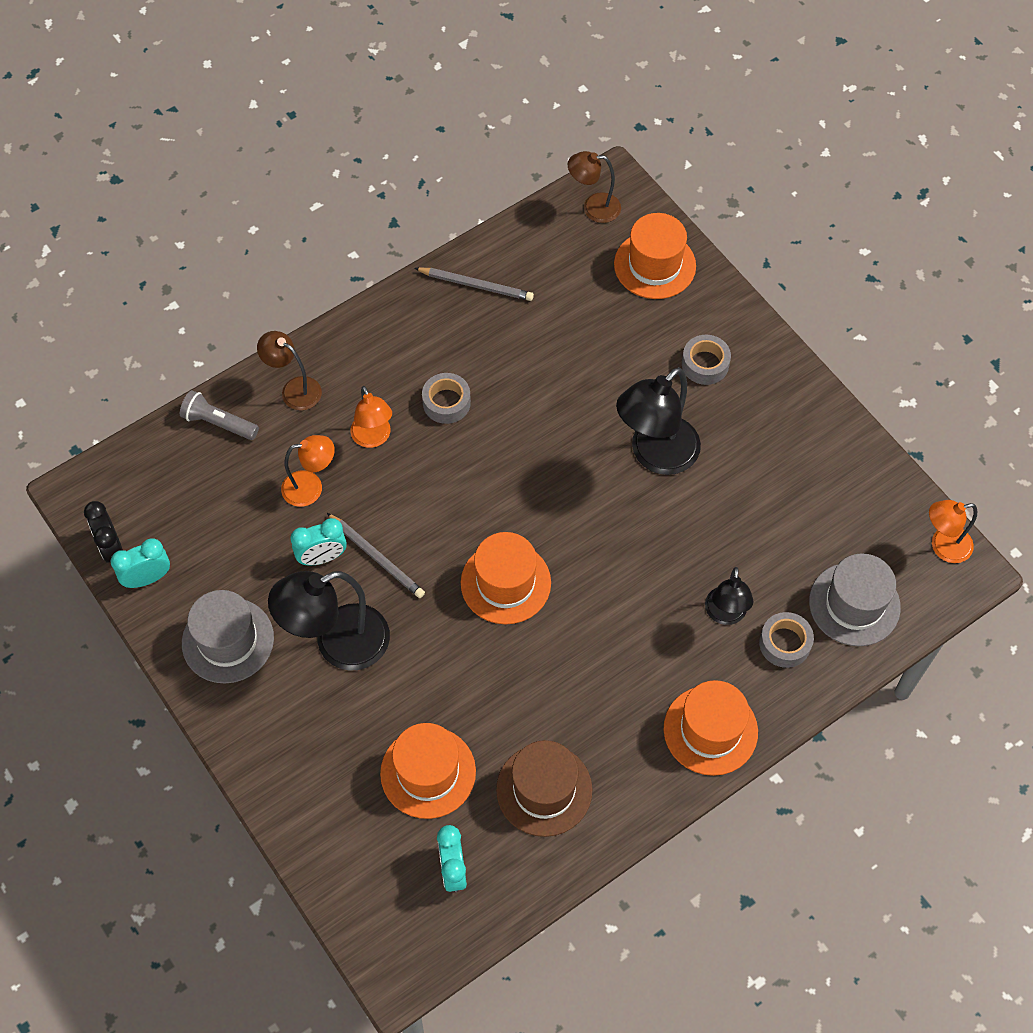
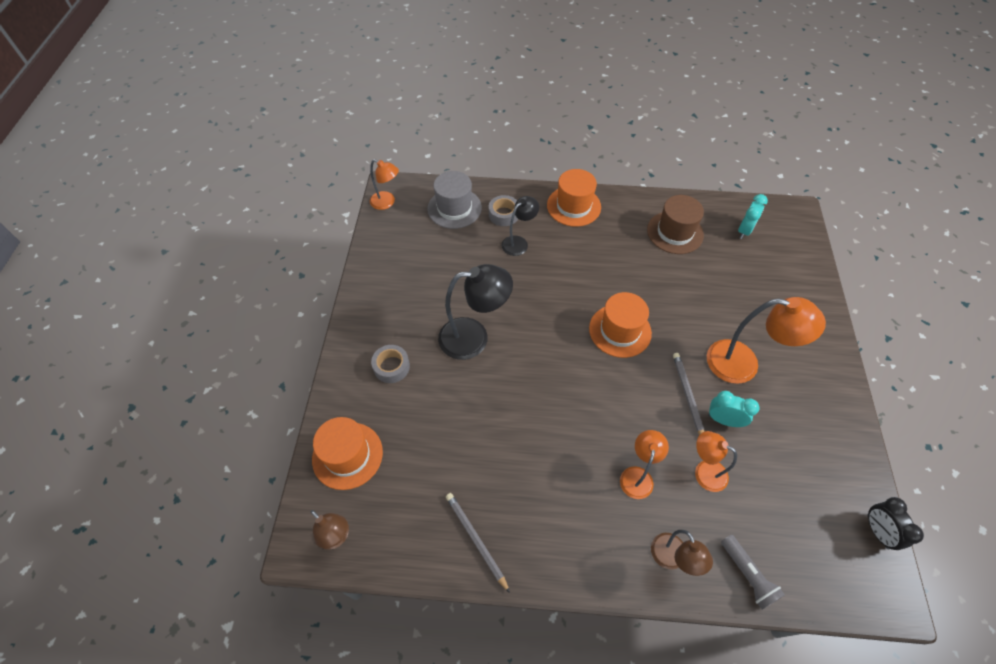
camera: 140 degrees left, 5 degrees down
black clock [84,501,123,563] -> black clock turned 150 degrees clockwise [867,497,924,550]
turquoise clock [111,538,170,588] -> none
grey hat [182,590,274,684] -> none
black lamp [268,571,390,671] -> orange lamp [707,297,826,384]
orange hat [380,723,476,819] -> none
grey tape [422,373,471,424] -> none

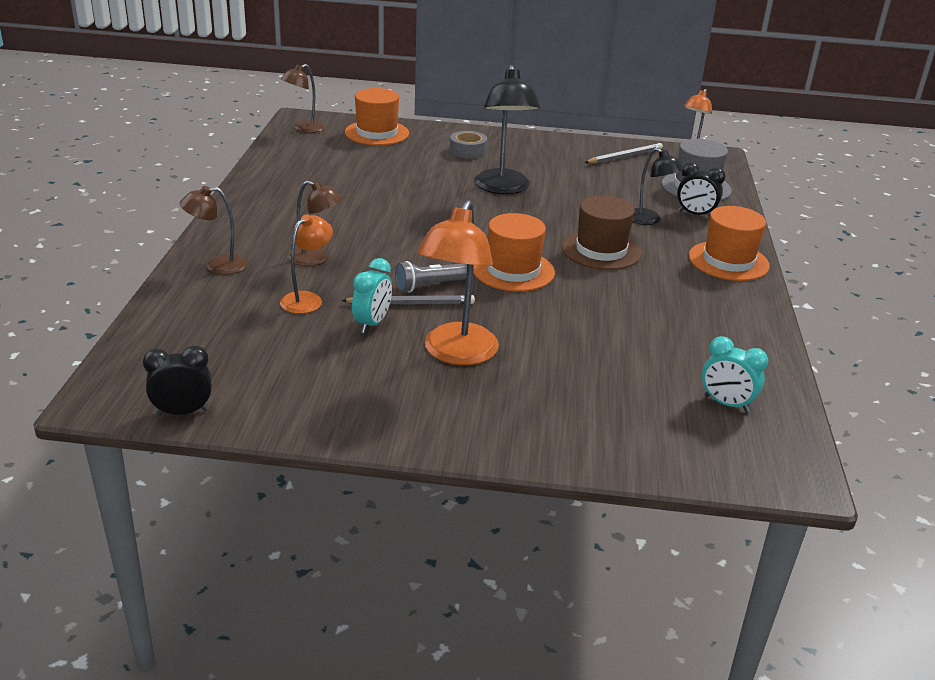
camera: 90 degrees right, 25 degrees down
grey pencil [446,493,510,593] -> grey pencil moved to [584,143,663,164]
grey tape [489,195,518,226] -> black clock [677,162,726,217]
orange lamp [620,430,669,499] -> brown lamp [289,181,343,266]
brown hat [647,195,704,254] -> brown hat moved to [562,196,641,270]
grey flashlight [721,535,785,610] -> grey flashlight moved to [395,261,467,293]

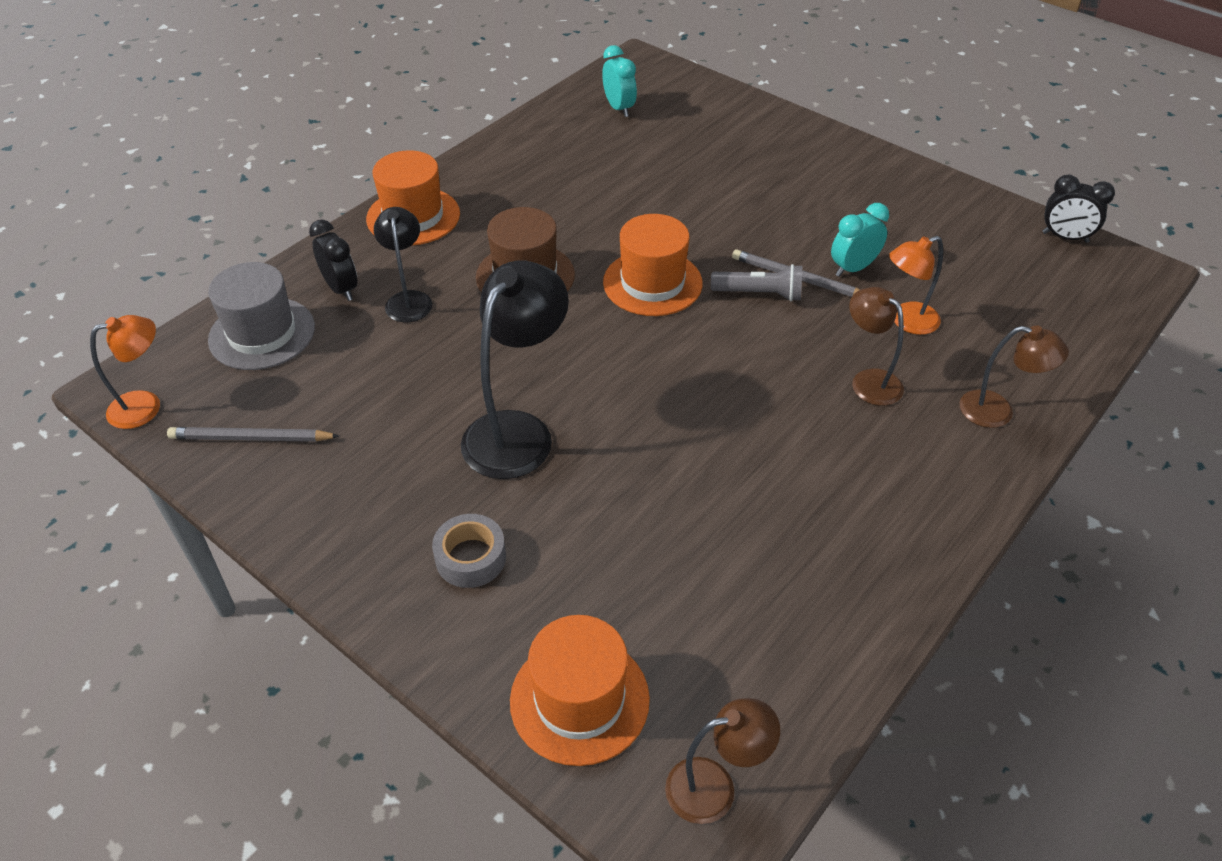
camera: 145 degrees left, 15 degrees up
orange lamp [417,200,499,365] -> none

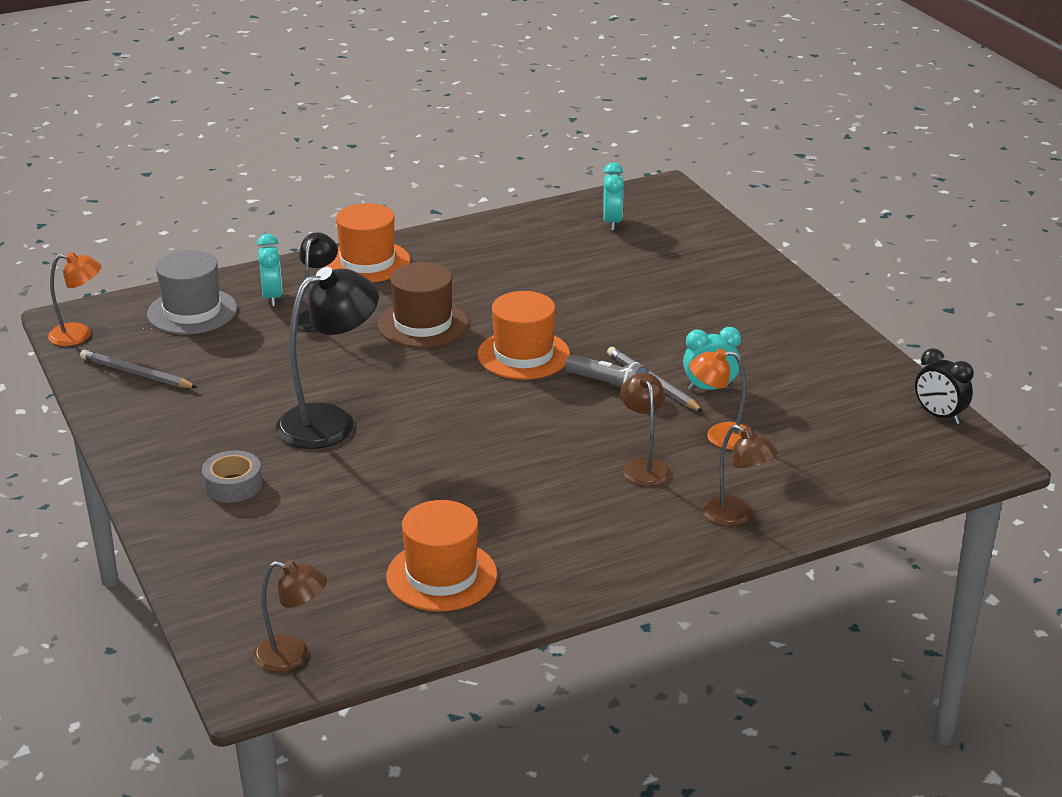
camera: 25 degrees right, 15 degrees down
black clock [309,220,358,301] -> turquoise clock [257,234,283,306]
orange hat [510,615,650,766] -> orange hat moved to [386,500,497,611]

